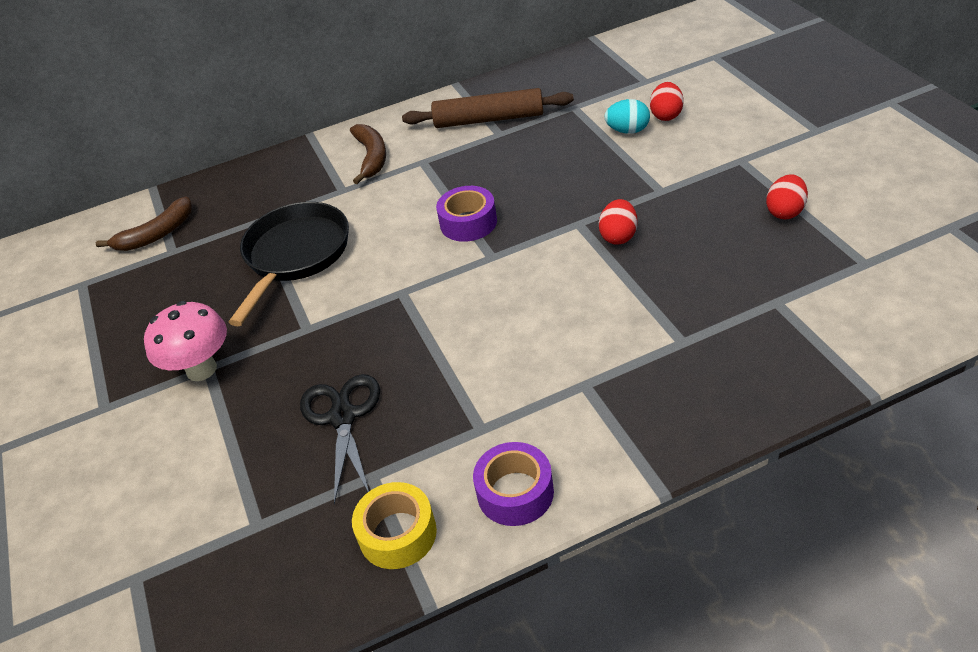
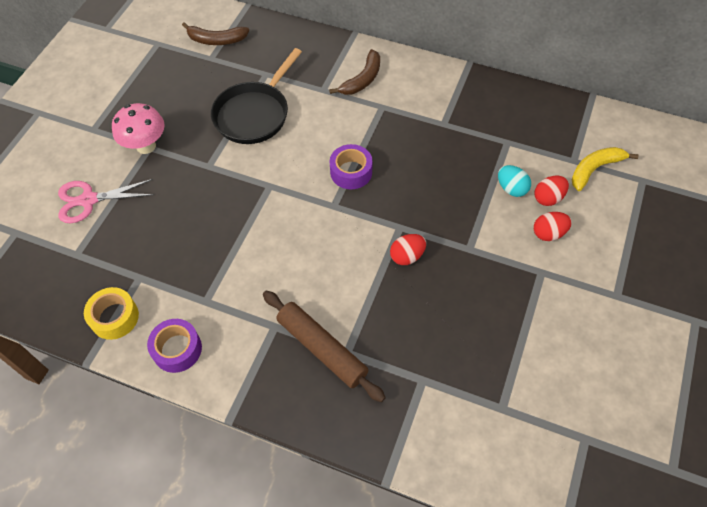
camera: 40 degrees right, 15 degrees up
black pan [228,202,349,326] -> black pan turned 150 degrees clockwise [211,48,302,144]
black scissors [300,374,380,504] -> none
brown rolling pin [402,88,574,128] -> brown rolling pin moved to [263,291,386,402]
red egg [766,174,808,219] -> red egg moved to [534,212,572,241]
none -> pink scissors [58,179,154,223]
none -> yellow banana [572,147,639,191]

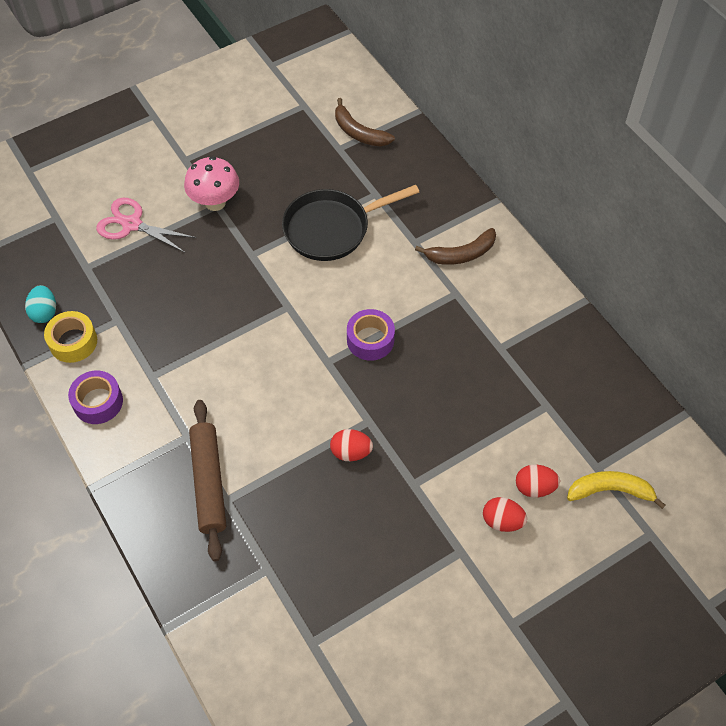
camera: 35 degrees right, 0 degrees up
turquoise egg [498,165,531,197] -> turquoise egg moved to [25,285,56,323]

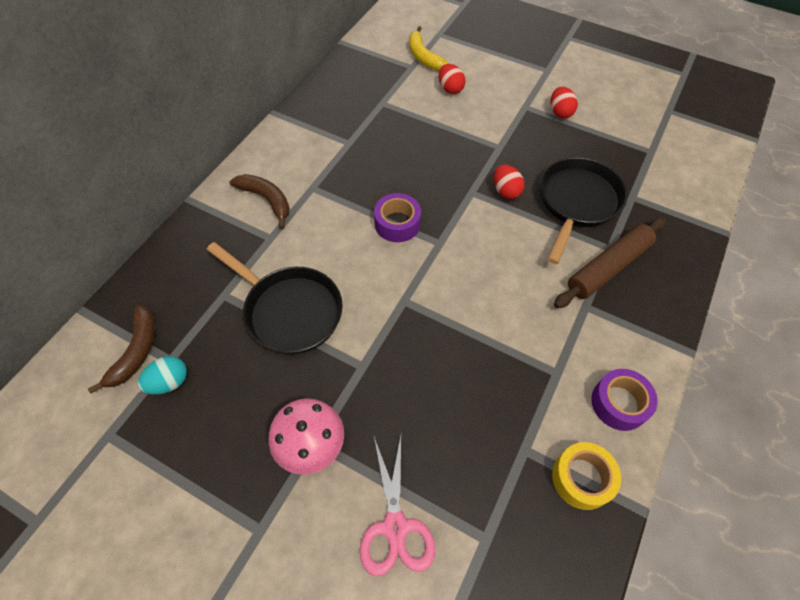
camera: 120 degrees left, 0 degrees up
turquoise egg [25,285,56,323] -> turquoise egg moved to [138,356,187,395]
red egg [483,497,527,532] -> red egg moved to [550,87,578,118]
none -> black pan [540,157,627,264]

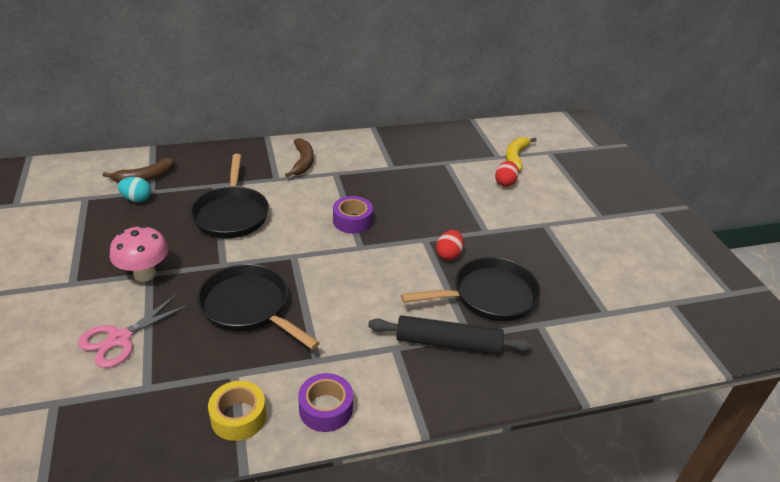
camera: 45 degrees right, 20 degrees down
red egg [550,87,578,118] -> none
brown rolling pin [554,217,666,308] -> black rolling pin [368,315,533,354]
none -> black pan [197,264,320,350]

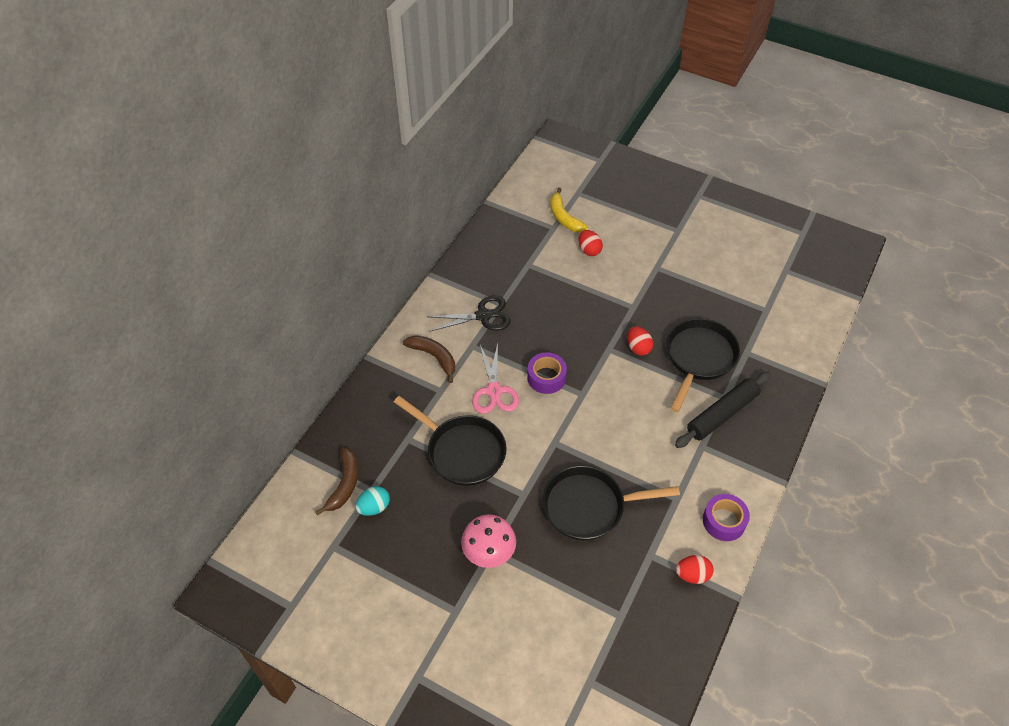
camera: 45 degrees left, 15 degrees up
pink scissors [78,294,190,368] -> pink scissors moved to [472,343,519,414]
yellow tape [208,381,266,441] -> red egg [676,555,714,584]
none -> black scissors [427,295,511,331]

